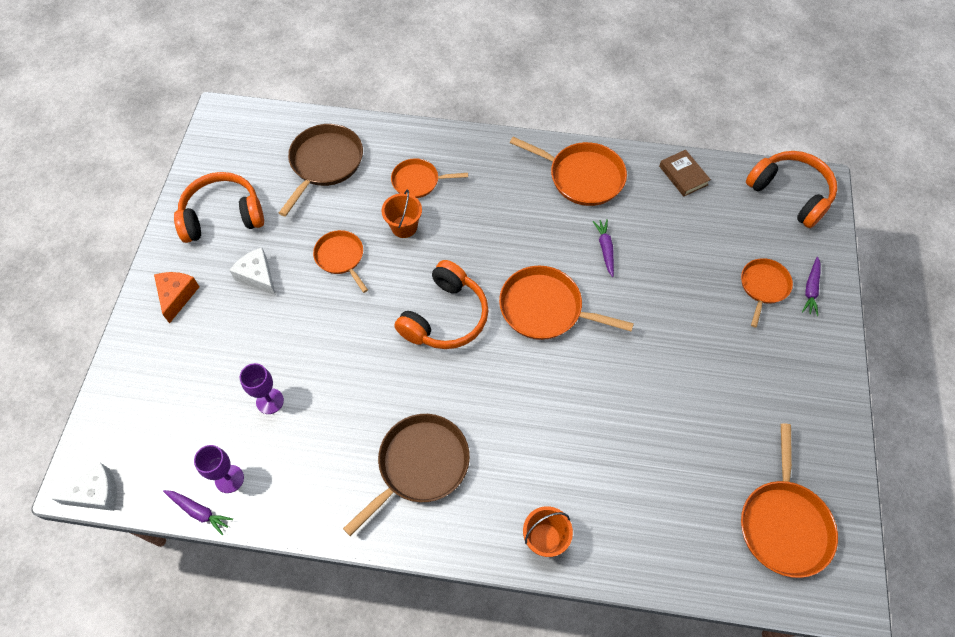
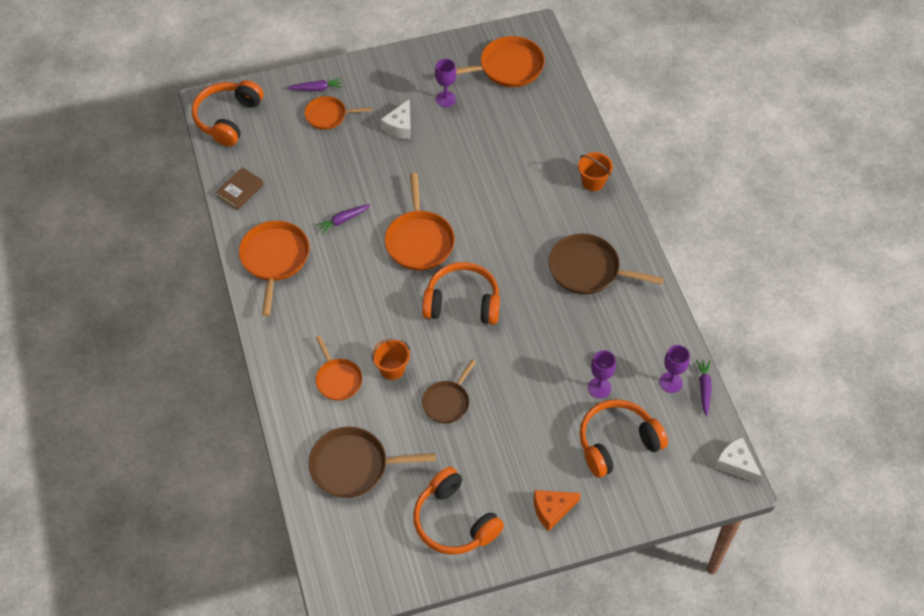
camera: 115 degrees left, 5 degrees down
white cheese [229,248,276,296] -> white cheese moved to [381,100,411,139]
orange pan [313,230,368,293] -> brown pan [422,360,476,424]
none -> purple goblet [435,59,456,107]
none -> orange headphones [579,399,668,478]

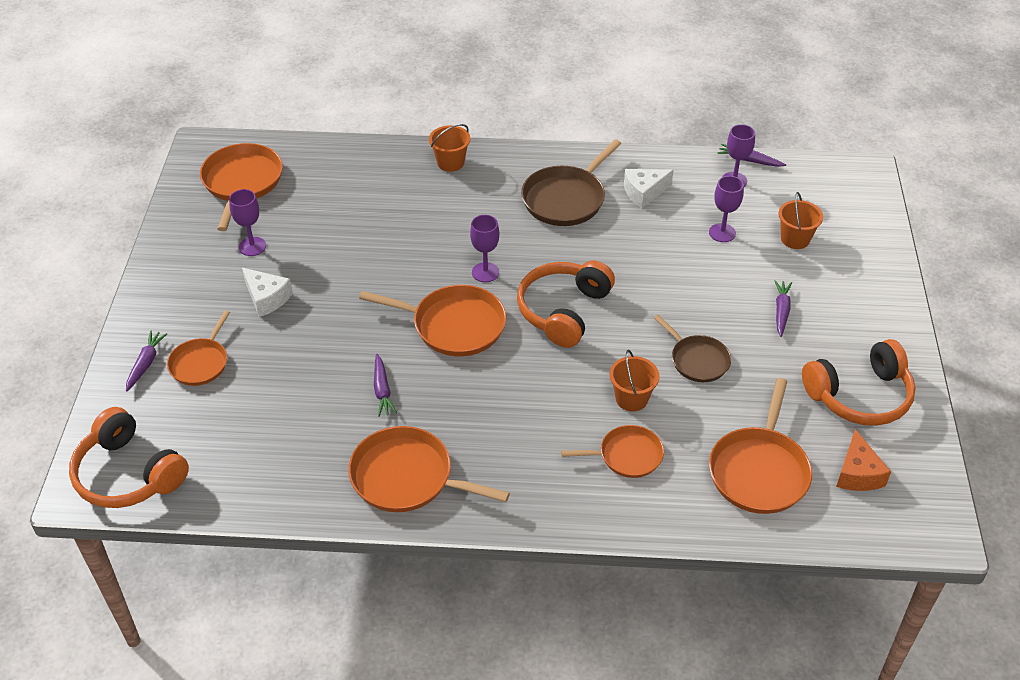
camera: 70 degrees left, 10 degrees down
brown book [216,167,264,210] -> none
brown pan [309,427,436,498] -> orange pan [709,378,812,514]
orange cheese [534,490,581,531] -> orange cheese moved to [836,429,891,491]
orange headphones [579,399,668,478] -> orange bucket [778,192,823,249]
white cheese [715,437,762,484] -> white cheese moved to [624,169,674,208]
none -> purple goblet [470,215,499,282]
none -> purple carrot [775,280,792,337]

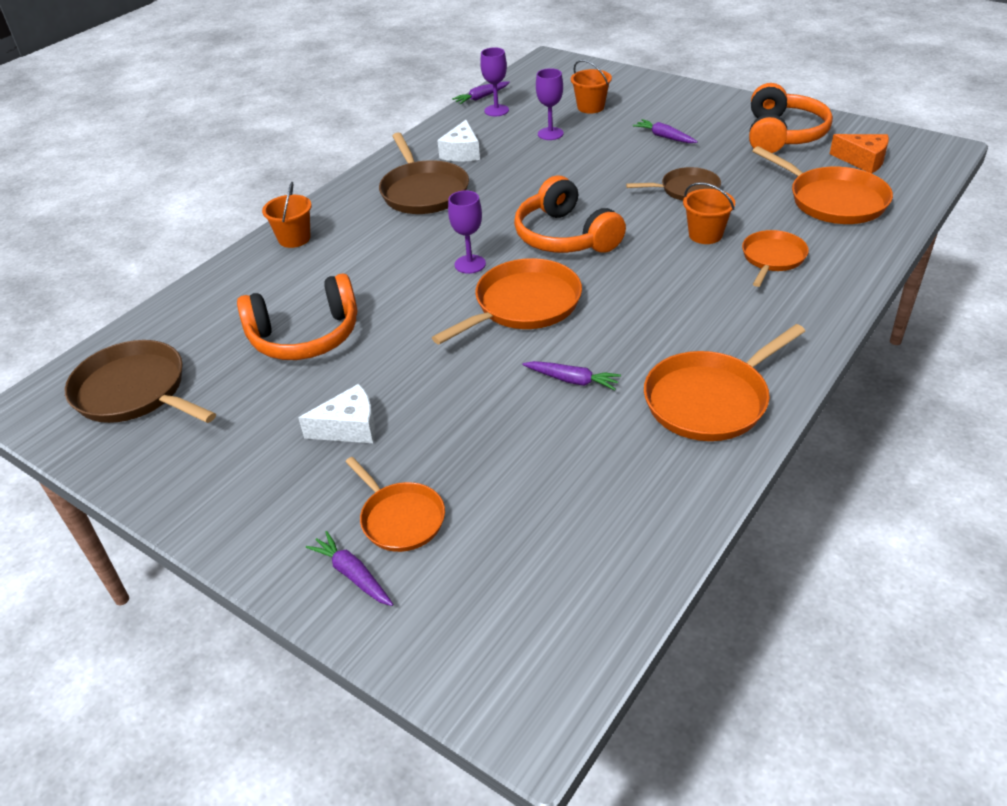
camera: 55 degrees left, 5 degrees down
orange headphones [69,407,189,508] -> orange headphones moved to [237,273,357,360]
orange pan [200,143,283,231] -> brown pan [65,340,216,423]
purple goblet [229,189,266,256] -> none

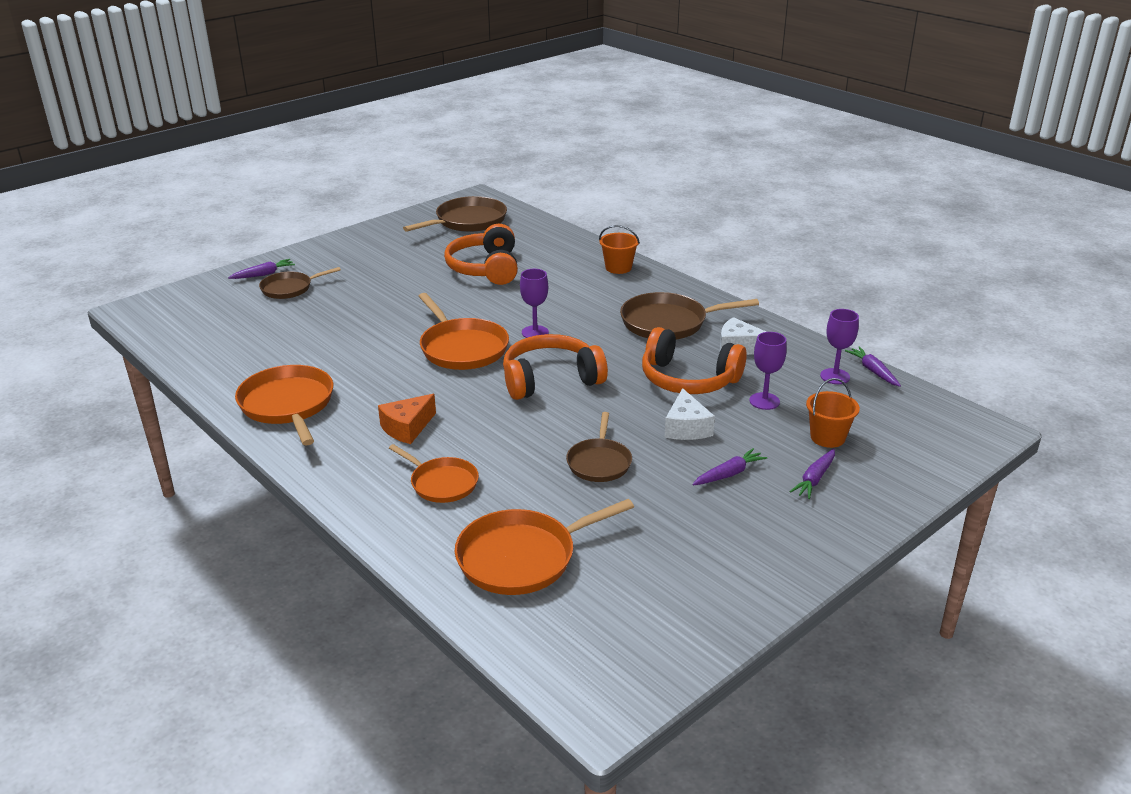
camera: 100 degrees right, 10 degrees down
white cheese [298,384,375,443] -> white cheese moved to [665,388,715,440]
orange pan [345,457,445,552] -> brown pan [259,267,341,299]
purple carrot [522,361,621,390] -> purple carrot moved to [789,449,835,499]
orange bucket [683,182,735,244] -> none
orange headphones [749,83,833,153] -> orange headphones moved to [642,327,747,394]
orange cheese [830,134,889,174] -> orange cheese moved to [378,394,436,444]

